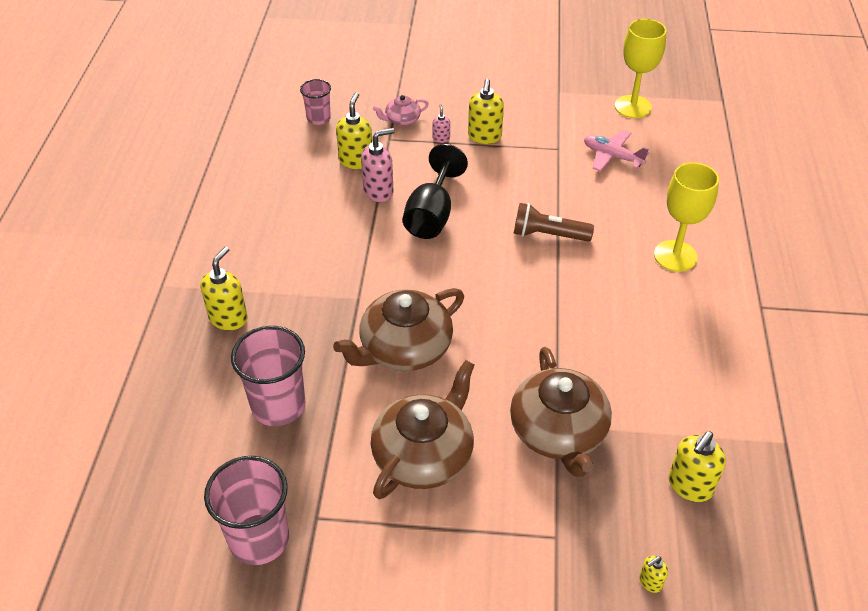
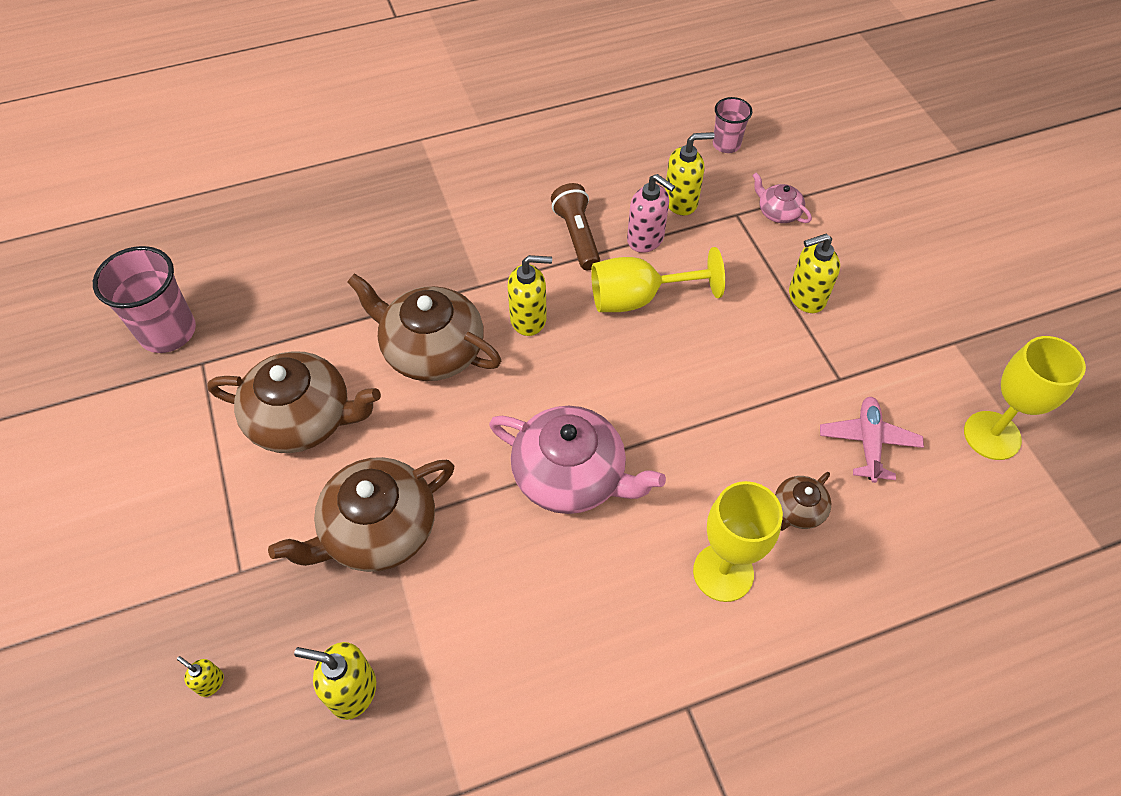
camera: 65 degrees right, 10 degrees up
yellow soap dispenser [200,246,248,330] -> yellow soap dispenser moved to [508,255,552,336]
pink cup [231,326,305,426] -> none
black goblet [403,144,468,239] -> yellow goblet [591,247,725,312]
pink soap dispenser [432,104,450,143] -> none
brown flashlight [514,203,594,242] -> brown flashlight moved to [551,183,600,270]
none -> pink teapot [489,406,666,514]
none -> brown teapot [775,472,831,531]

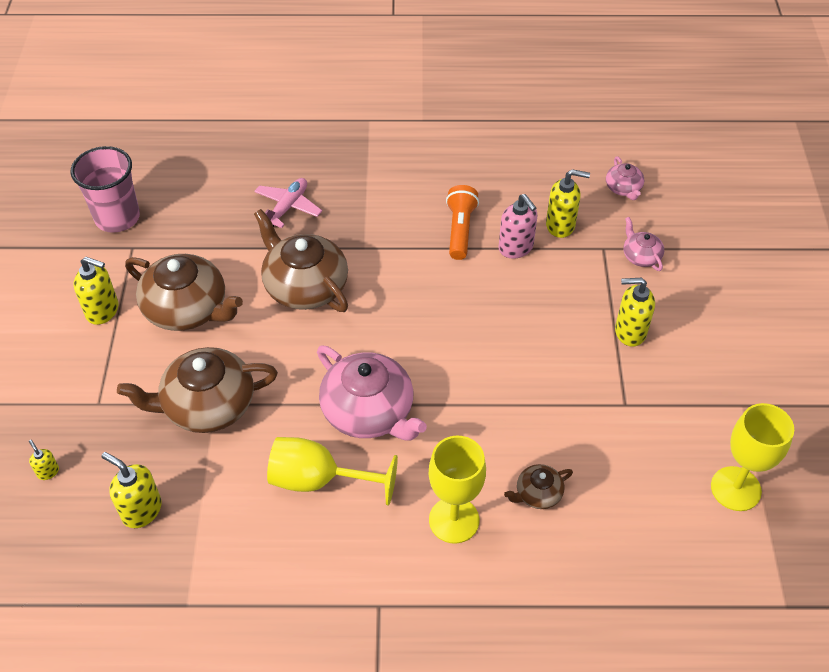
camera: 20 degrees right, 5 degrees down
yellow soap dispenser [508,255,552,336] -> yellow soap dispenser moved to [74,257,118,325]
brown flashlight [551,183,600,270] -> orange flashlight [446,185,479,260]
yellow goblet [591,247,725,312] -> yellow goblet moved to [267,437,398,506]
pink cup [713,97,752,153] -> pink teapot [606,156,644,200]
pink plane [820,397,924,483] -> pink plane moved to [254,178,322,228]

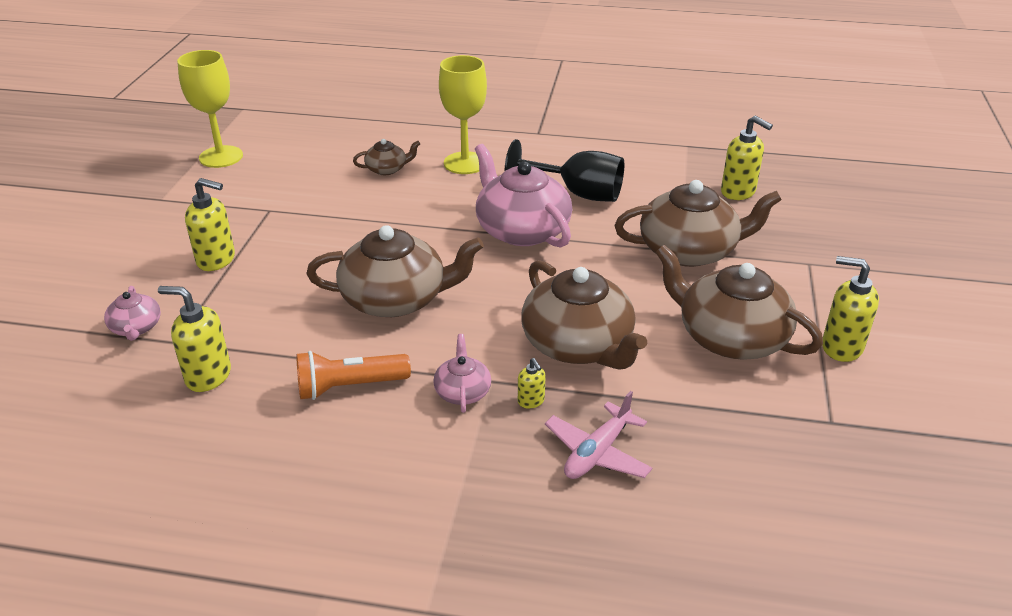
camera: 170 degrees left, 15 degrees down
yellow soap dispenser [29,440,59,480] -> yellow soap dispenser moved to [518,358,546,409]
pink cup [71,146,140,233] -> none
yellow goblet [267,437,398,506] -> black goblet [504,139,624,202]
orange flashlight [446,185,479,260] -> orange flashlight turned 60 degrees clockwise [296,351,411,400]
pink soap dispenser [498,194,537,259] -> none
pink teapot [606,156,644,200] -> pink teapot moved to [433,334,491,413]
none -> brown teapot [306,225,484,317]

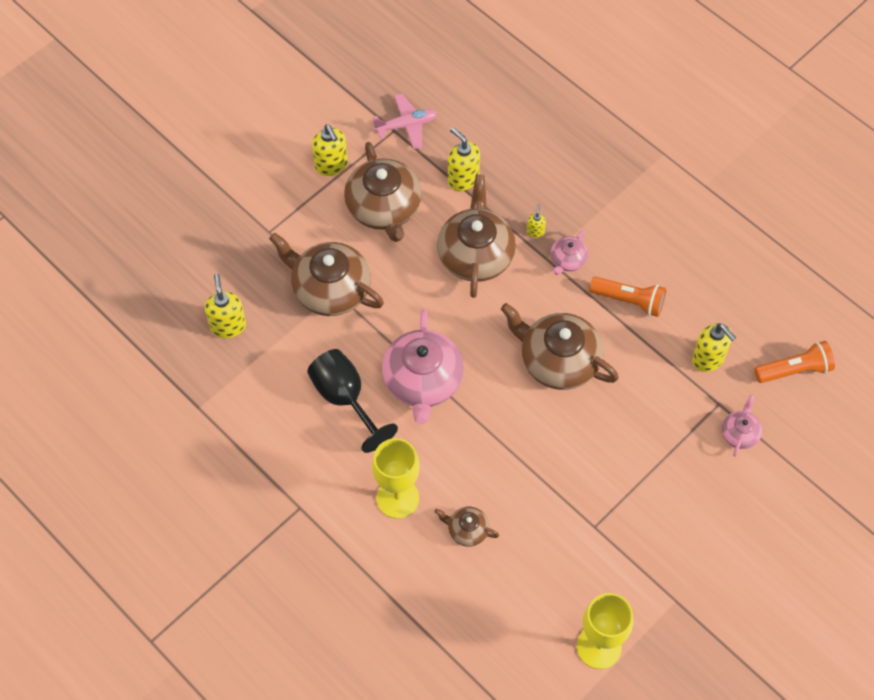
camera: 145 degrees left, 25 degrees up
yellow soap dispenser [185,178,235,271] -> yellow soap dispenser moved to [448,127,480,191]
pink plane [545,391,652,479] -> pink plane moved to [373,93,437,150]
none -> orange flashlight [754,341,835,383]

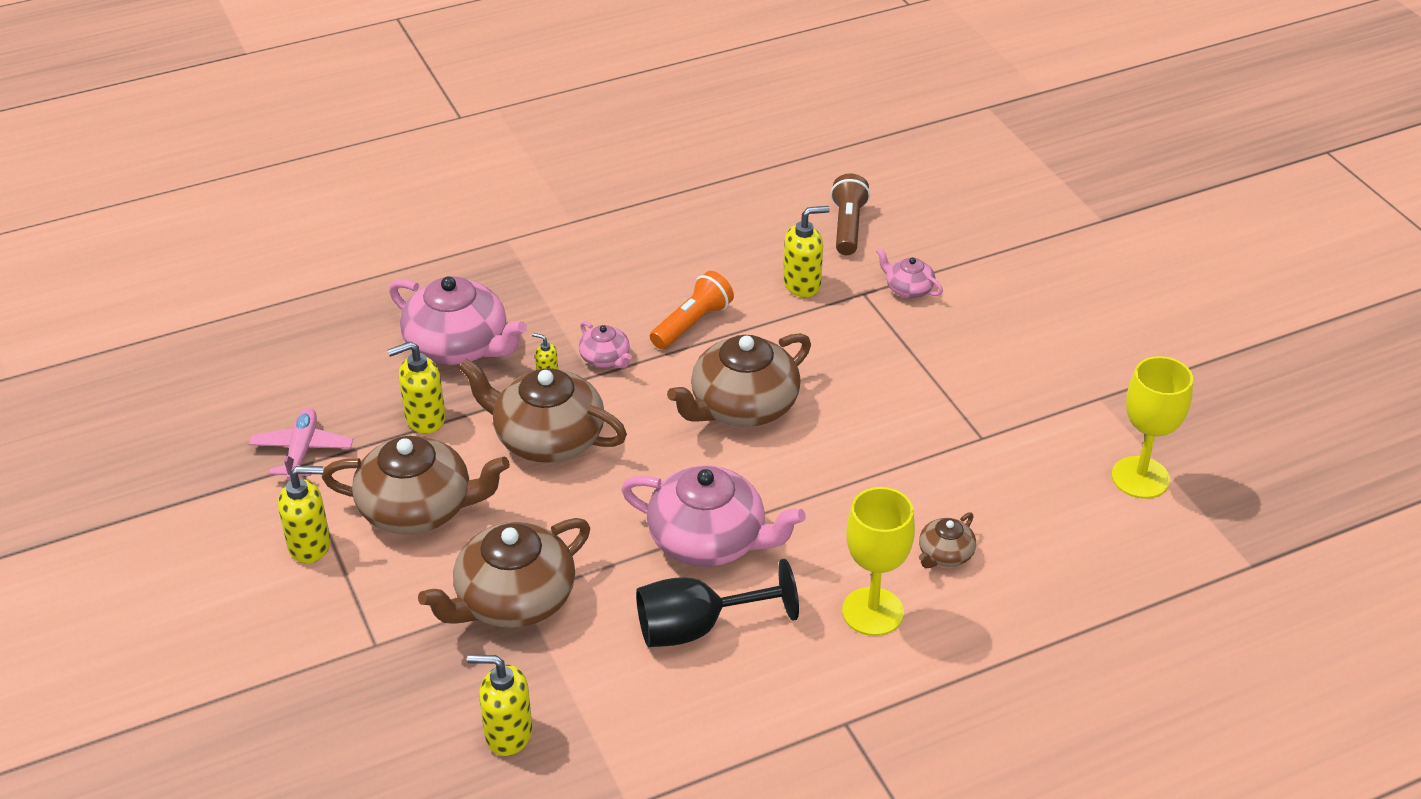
camera: 70 degrees left, 20 degrees down
orange flashlight [754,341,835,383] -> brown flashlight [831,174,870,255]
none -> pink teapot [389,276,527,365]

